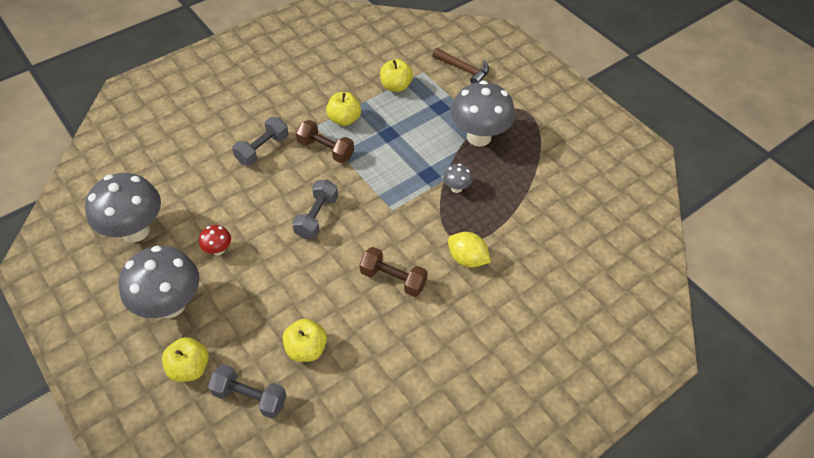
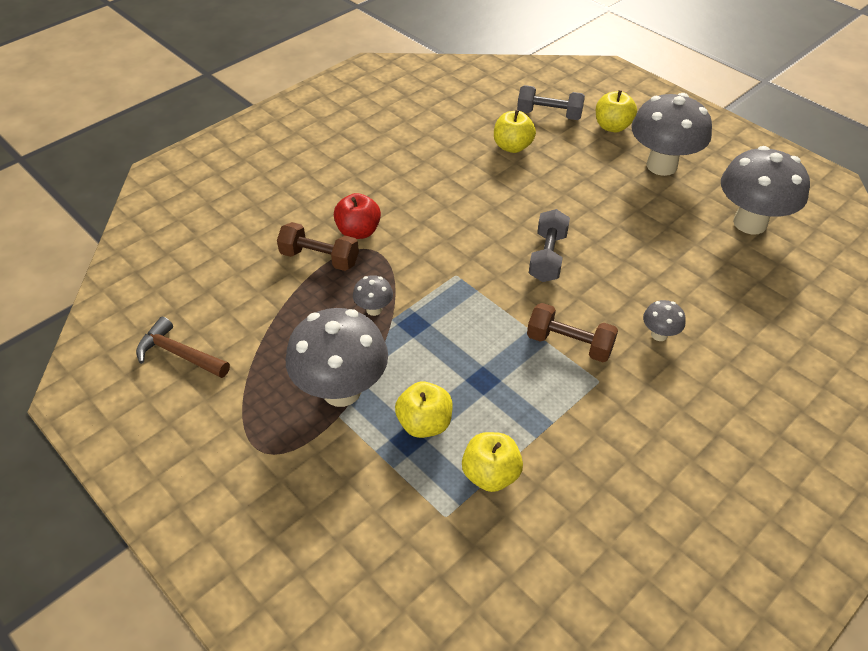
camera: 175 degrees right, 5 degrees down
red mushroom [199,225,231,255] -> none
grey dumbbell [232,117,289,166] -> grey mushroom [643,300,686,341]
yellow apple [326,92,361,126] -> yellow apple moved to [395,381,453,438]
brown dumbbell [360,247,428,297] -> brown dumbbell moved to [277,222,359,271]
brown hammer [432,48,489,84] -> brown hammer moved to [136,317,230,378]
yellow lemon [448,232,491,268] -> red apple [334,193,381,239]

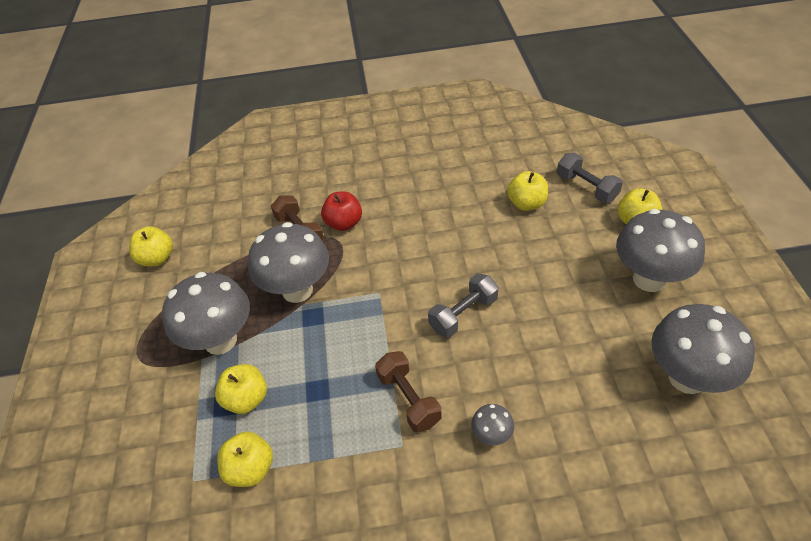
camera: 40 degrees right, 0 degrees up
brown hammer [136,317,230,378] -> yellow apple [129,226,173,266]
grey mushroom [353,275,393,316] -> grey mushroom [248,222,329,303], size x2.25

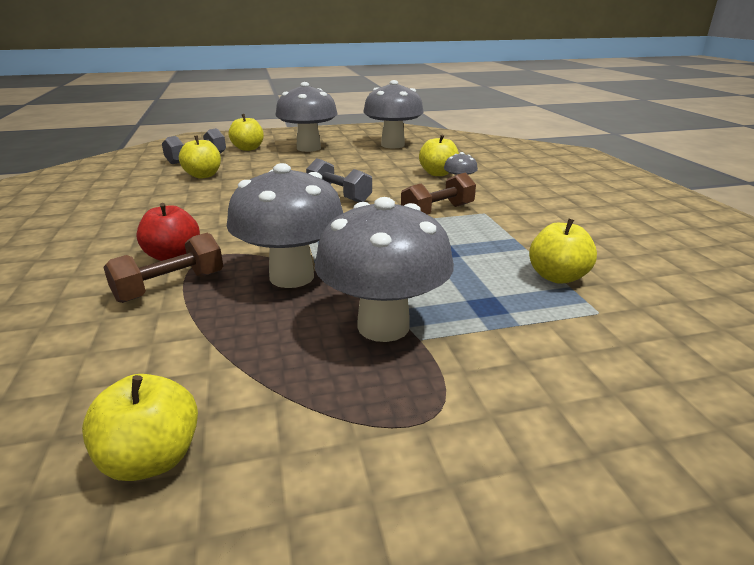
camera: 100 degrees left, 20 degrees down
yellow apple [215,364,267,414] -> yellow apple moved to [419,134,459,176]

